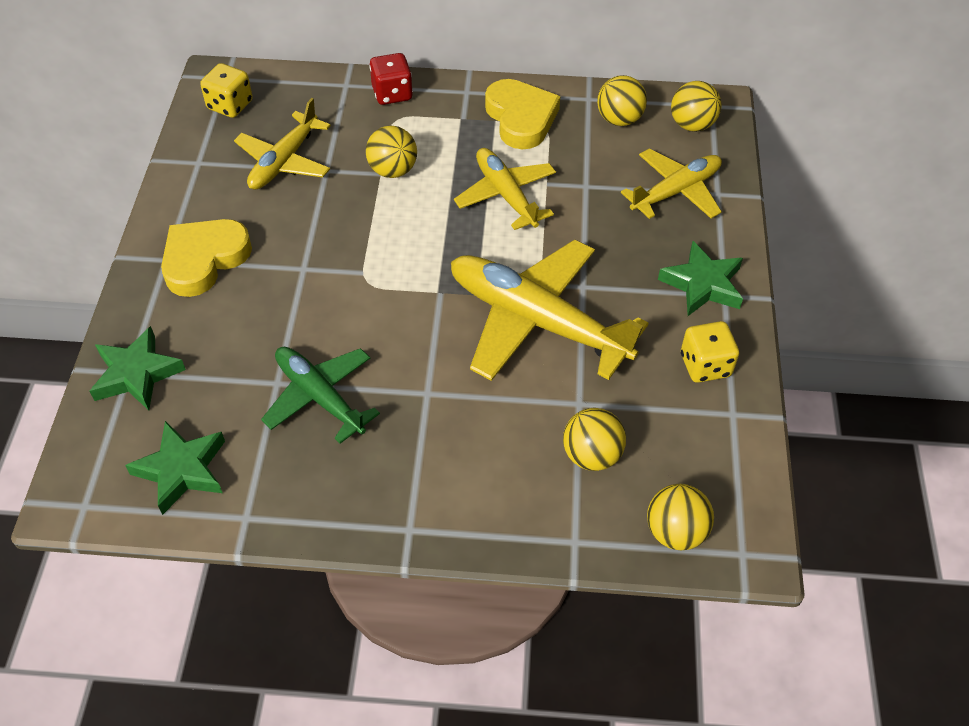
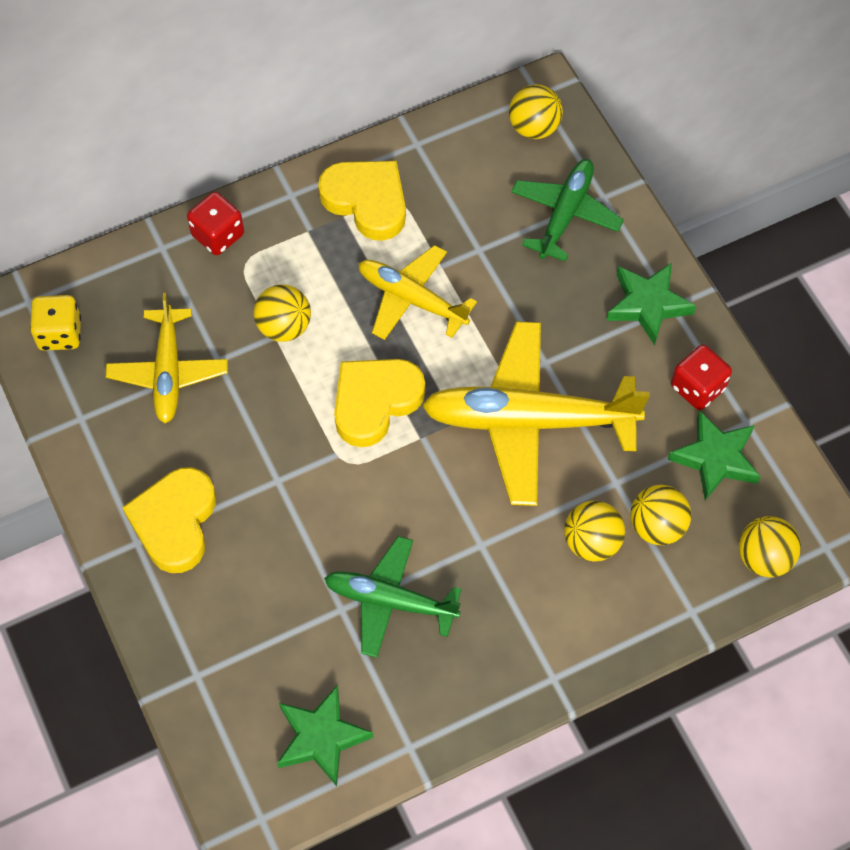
camera: 30 degrees left, 10 degrees up
green star [89,326,186,410] -> green star moved to [668,410,761,501]
yellow ball [597,75,647,126] -> yellow ball moved to [564,501,625,562]
yellow plane [621,149,722,219] -> green plane [511,159,624,262]
yellow dice [681,321,739,383] -> red dice [671,345,732,410]
none -> yellow heart [334,359,425,447]

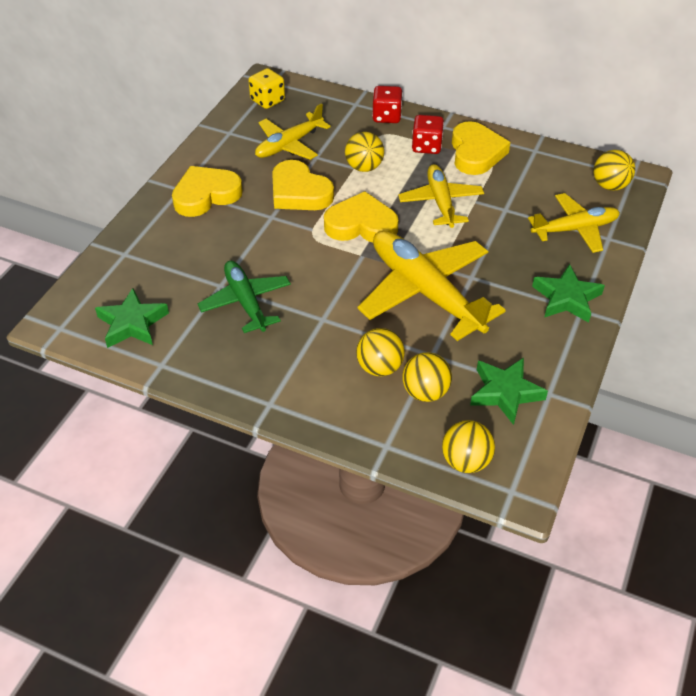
camera: 50 degrees right, 15 degrees down
green plane [511,159,624,262] -> yellow plane [528,193,620,253]
red dice [671,345,732,410] -> red dice moved to [412,115,444,154]
none -> yellow heart [272,160,334,210]

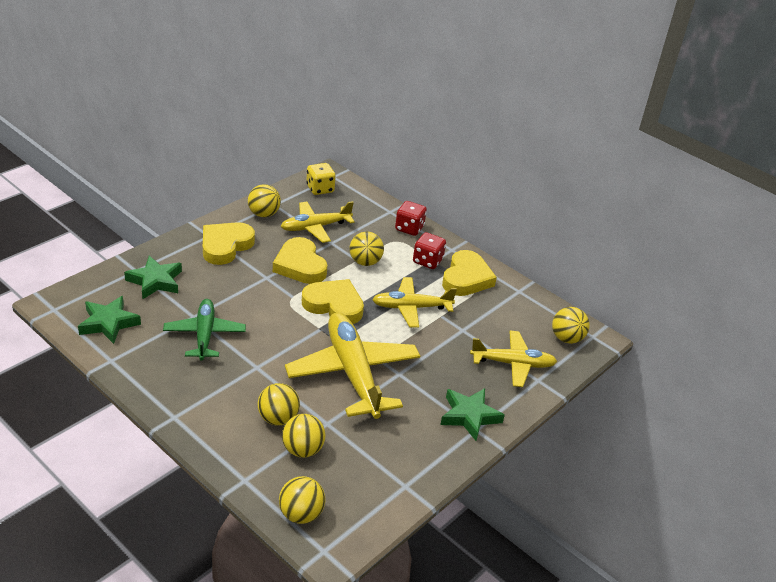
camera: 15 degrees right, 10 degrees down
yellow heart [172,166,243,217] -> yellow heart turned 45 degrees counterclockwise [203,222,255,265]
yellow plane [398,164,484,228] -> yellow plane turned 105 degrees counterclockwise [372,277,457,328]
green star [470,358,548,425] -> green star moved to [124,256,182,299]
none -> yellow ball [248,184,281,217]

